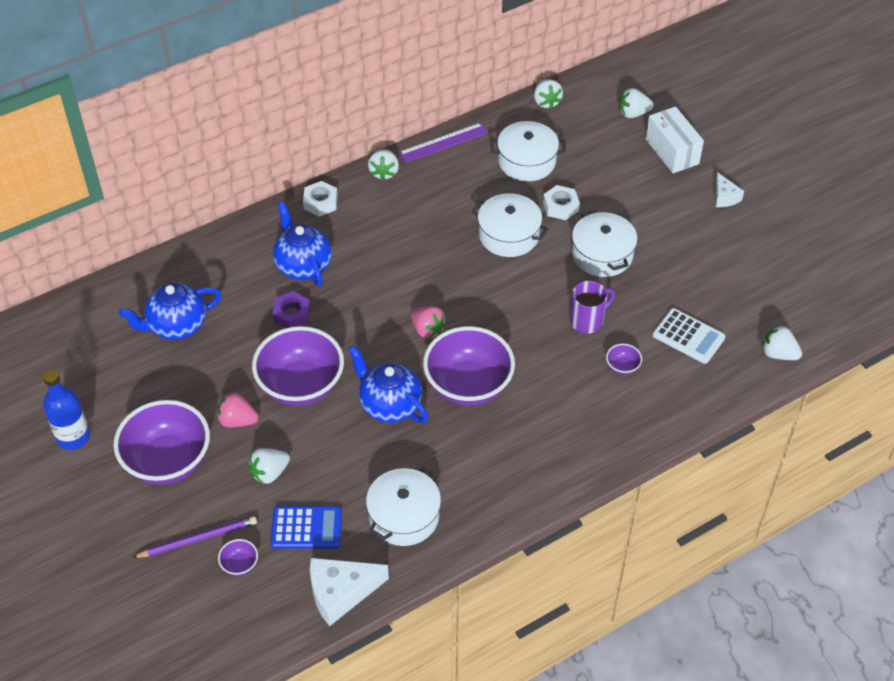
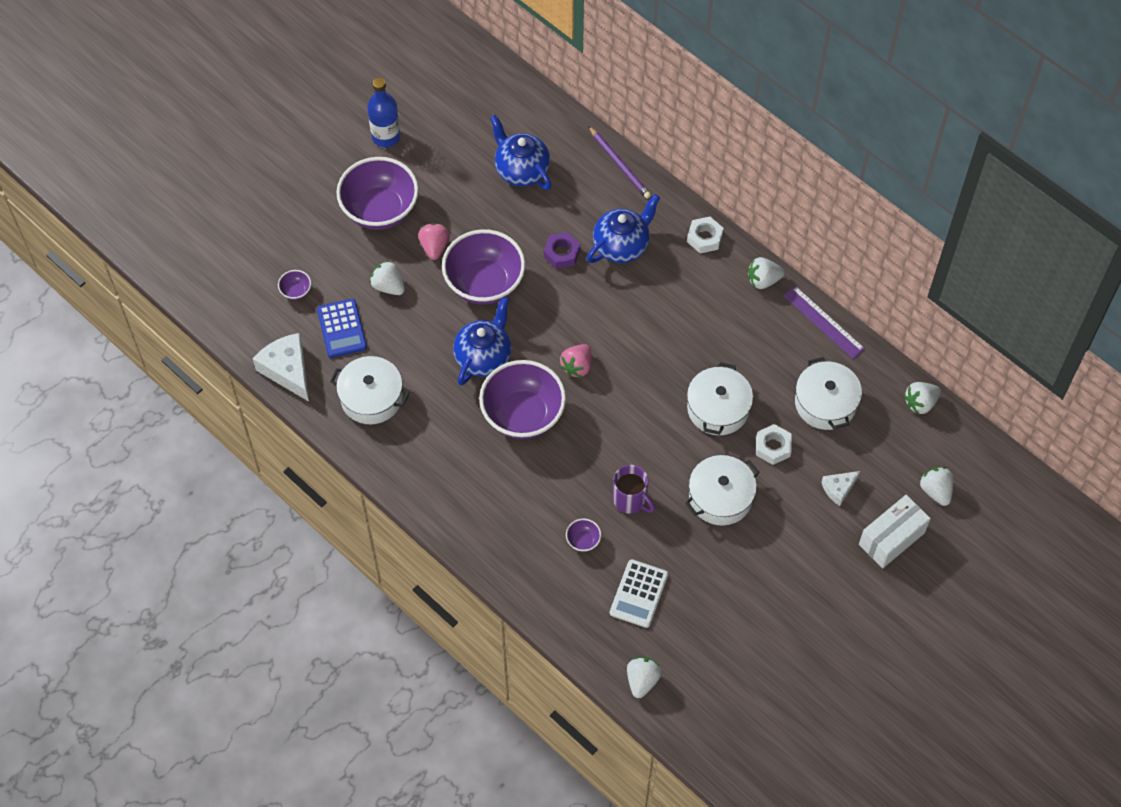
camera: 75 degrees right, 10 degrees up
purple pencil [132,516,257,558] -> purple pencil moved to [588,126,651,199]
white cheese [715,172,744,207] -> white cheese moved to [821,471,860,506]

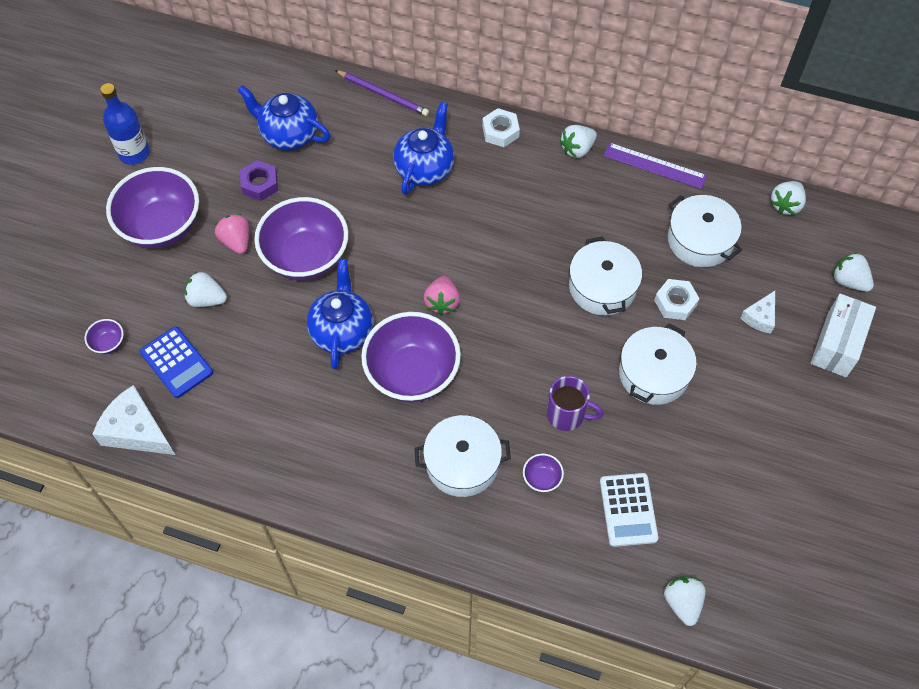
camera: 25 degrees left, 0 degrees up
white pot [330,356,410,424] -> white pot moved to [414,415,511,497]
purple nut [544,232,580,269] -> purple nut moved to [240,160,278,201]

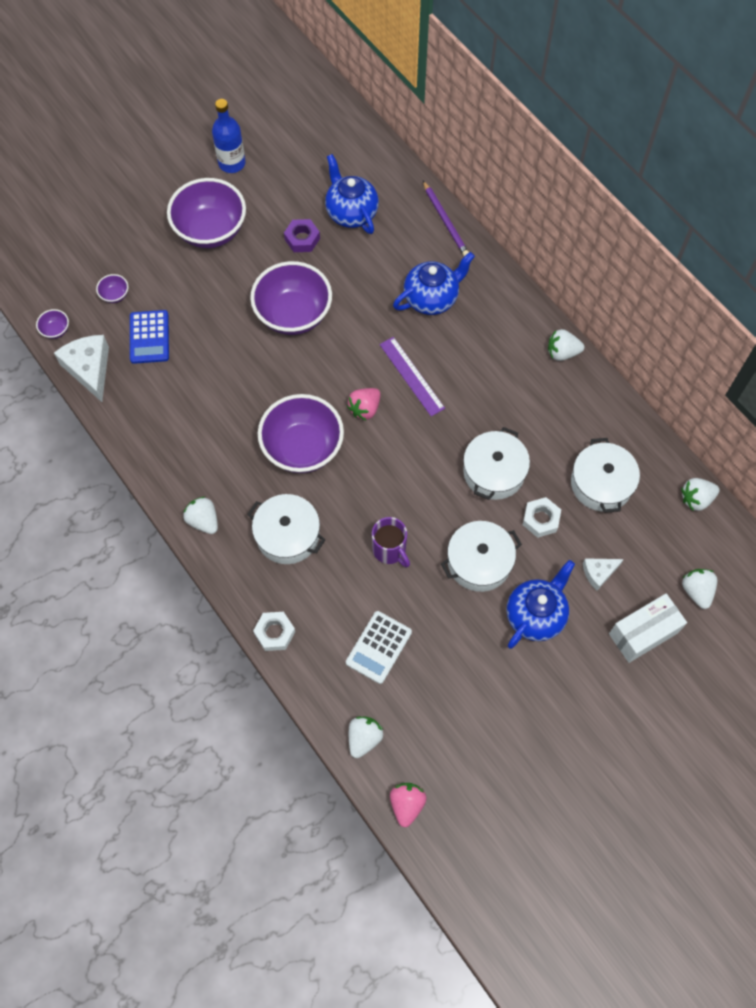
camera: 35 degrees right, 5 degrees up
white strawberry [184,271,227,307] -> white strawberry moved to [183,497,218,534]
pink strawberry [215,214,249,254] -> pink strawberry moved to [390,783,427,827]
blue teapot [307,259,373,369] -> blue teapot moved to [506,560,575,649]
white nut [482,108,520,147] -> white nut moved to [253,612,295,651]
purple bowl [523,453,564,492] -> purple bowl moved to [36,309,69,339]
purple ruler [604,143,707,189] -> purple ruler moved to [379,337,445,416]

